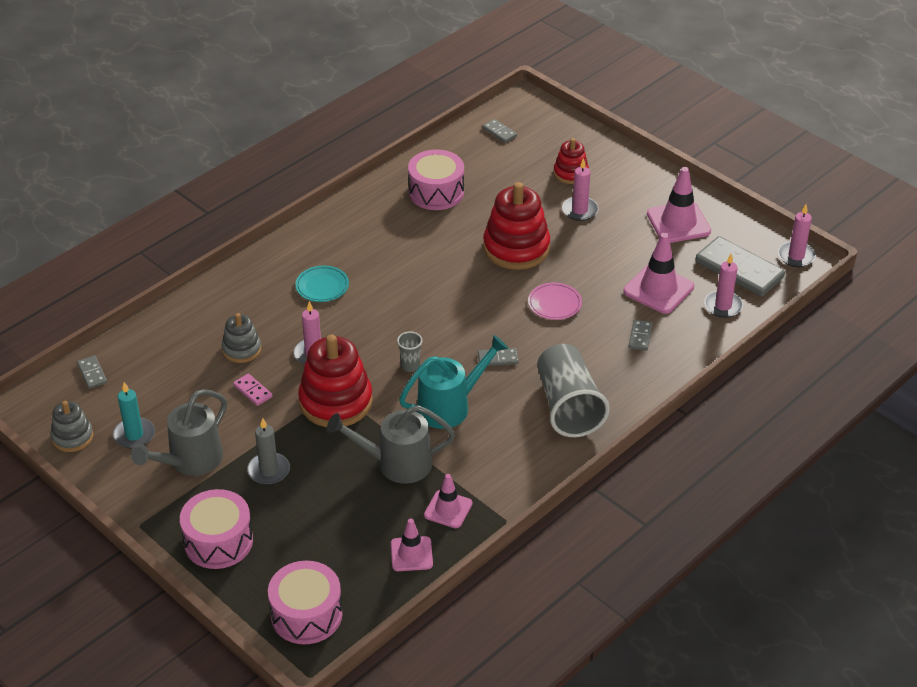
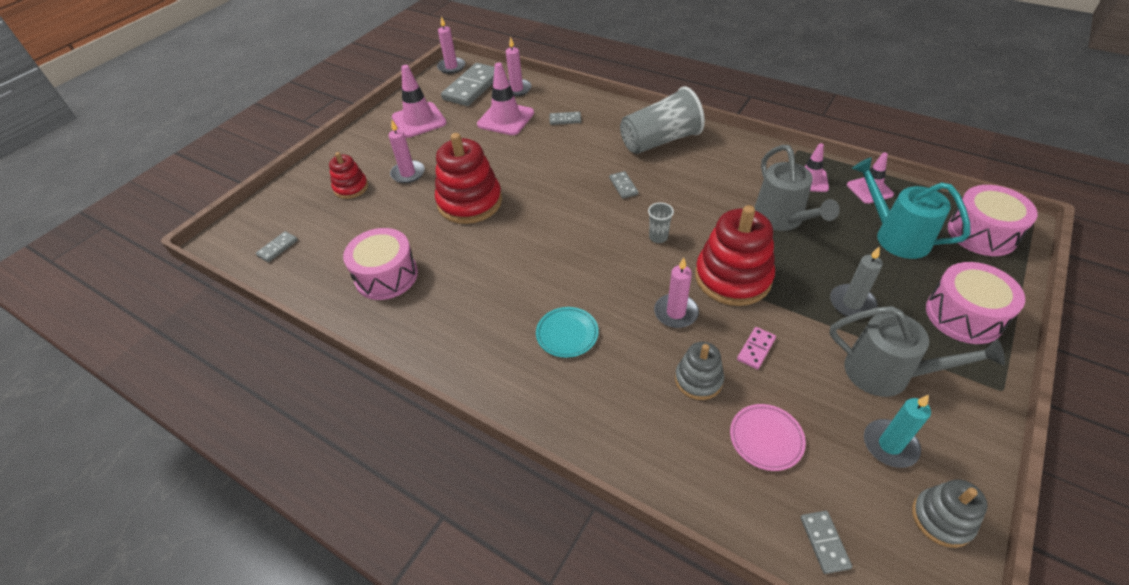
camera: 100 degrees left, 5 degrees up
grey domino [77,356,107,389] -> grey domino turned 60 degrees counterclockwise [800,511,852,574]
turquoise watering can [399,335,508,429] -> turquoise watering can moved to [852,157,970,259]
pink plate [528,283,582,320] -> pink plate moved to [730,404,806,471]

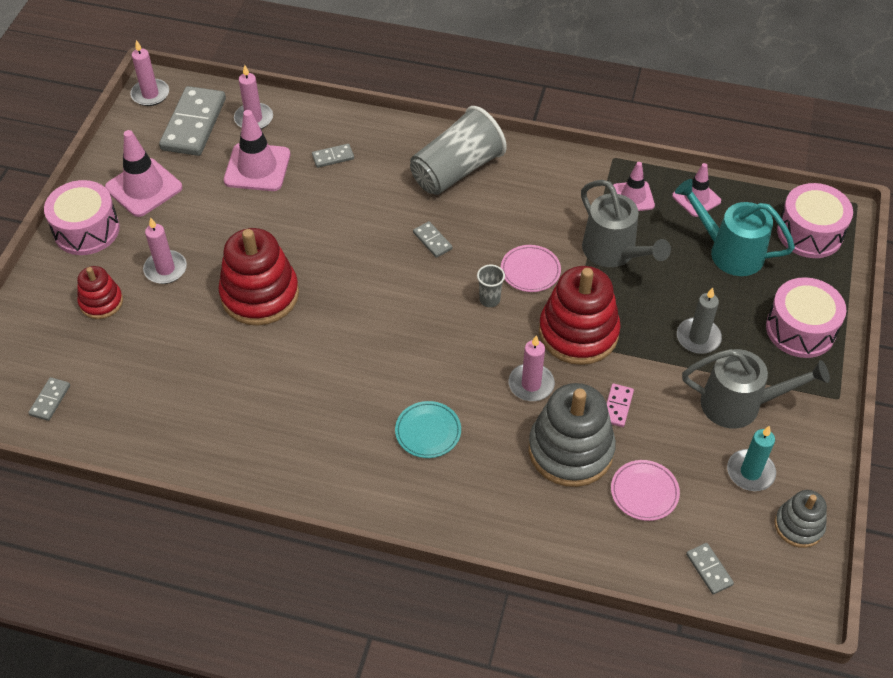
camera: 20 degrees left, 5 degrees up
pink drum [343,228,418,300] -> pink drum moved to [44,180,120,255]
grey stacking toy [675,342,724,400] -> grey stacking toy [529,383,616,487], size x1.81
none -> pink plate [501,245,561,292]

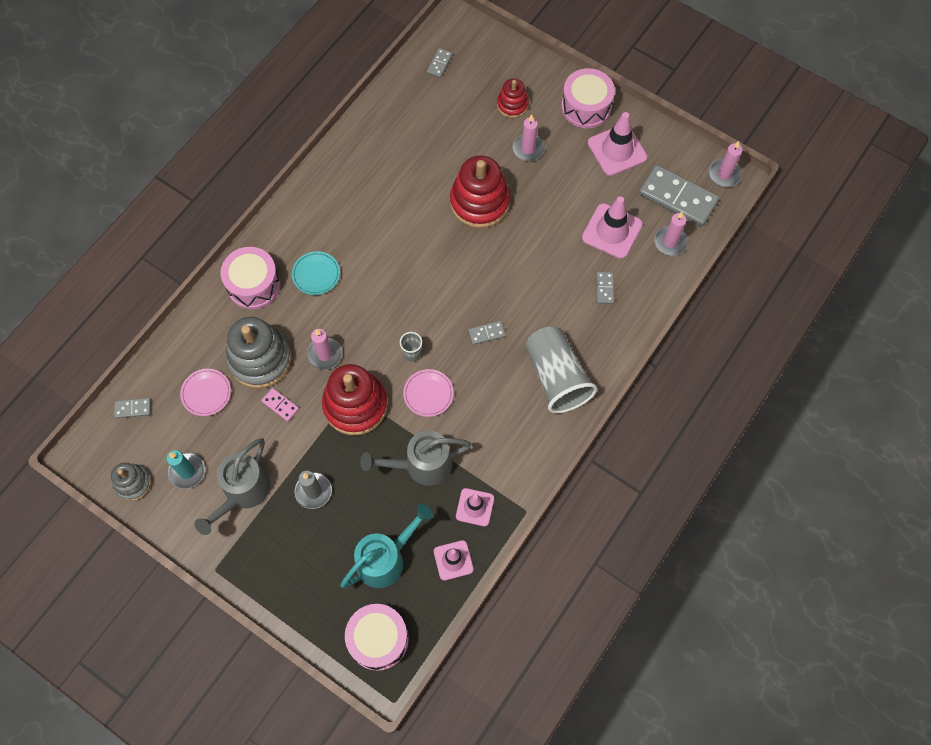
camera: 110 degrees right, 15 degrees up
grey domino [28,377,70,421] -> grey domino turned 75 degrees clockwise [427,48,453,78]
pink drum [766,277,846,358] -> pink drum moved to [220,247,281,309]

